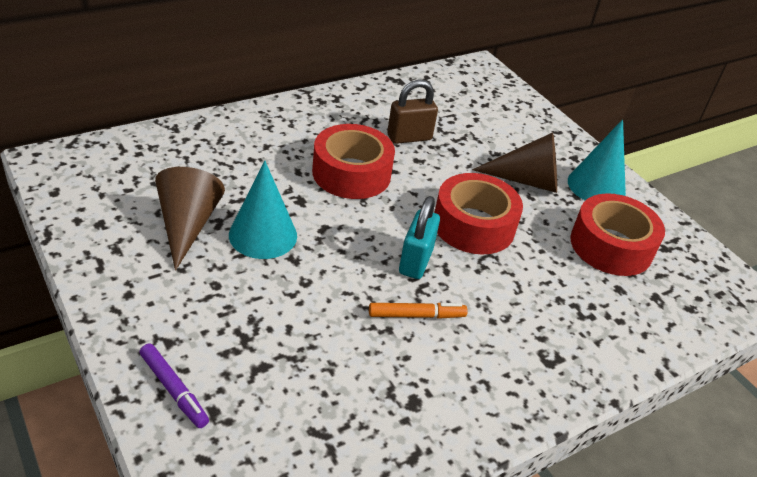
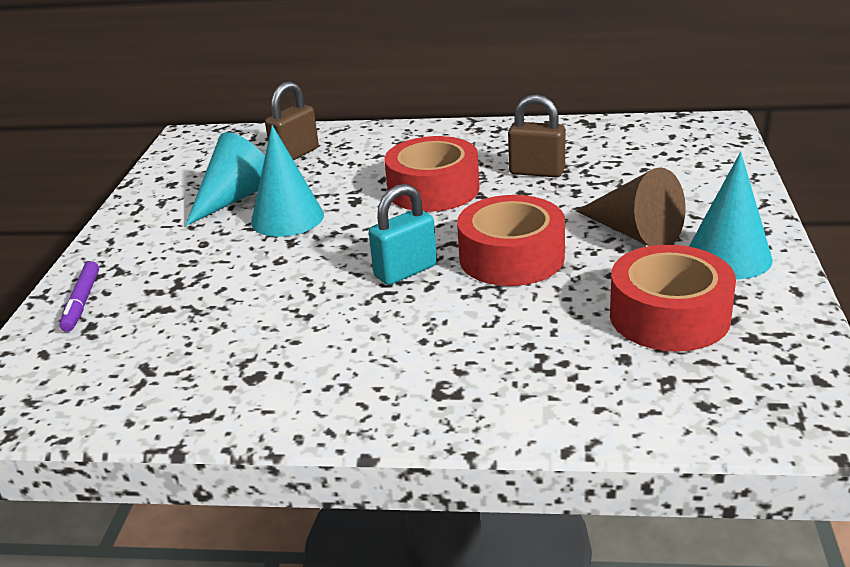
camera: 45 degrees right, 10 degrees down
brown cone [155,167,225,271] -> turquoise cone [185,132,265,226]
orange marker [369,303,468,319] -> none
none -> brown padlock [265,82,319,161]

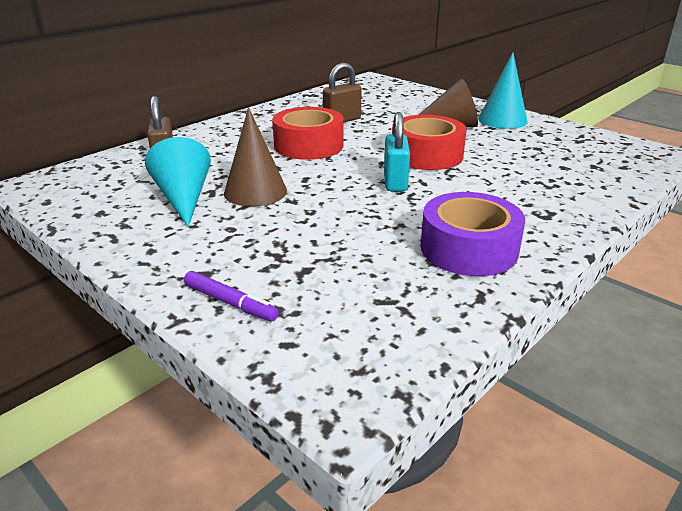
camera: 55 degrees left, 0 degrees up
turquoise cone [251,125,324,237] -> brown cone [224,107,287,207]
red tape [610,245,736,352] -> none
none -> purple tape [421,192,525,276]

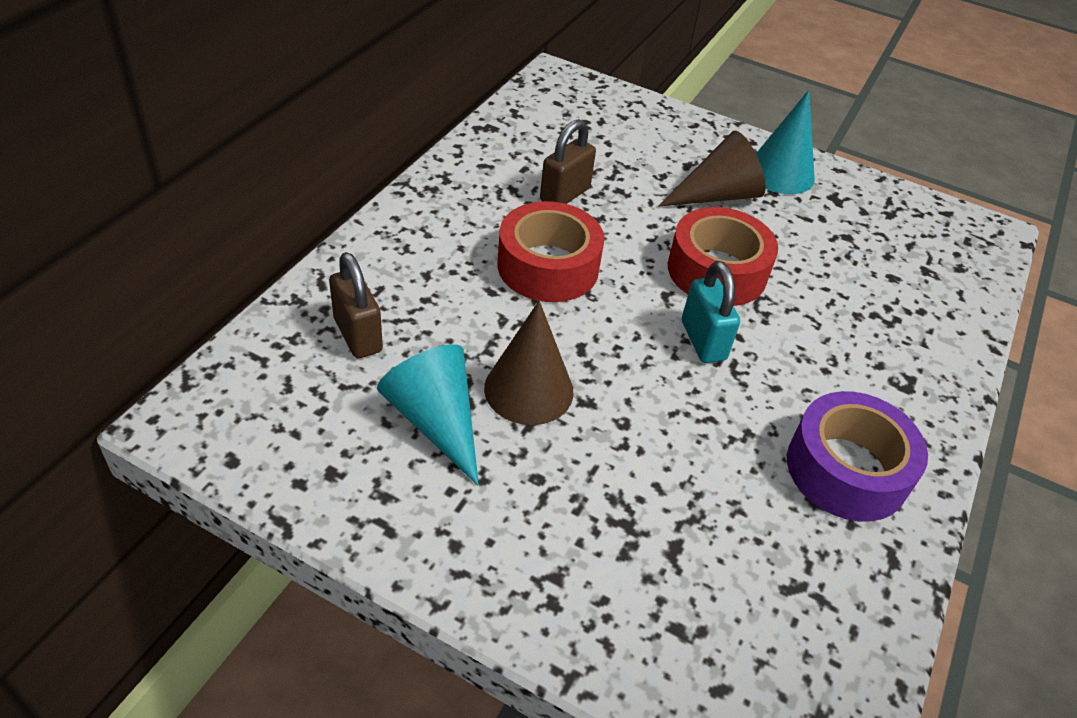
camera: 20 degrees left, 15 degrees up
purple marker [184,271,279,321] -> none

